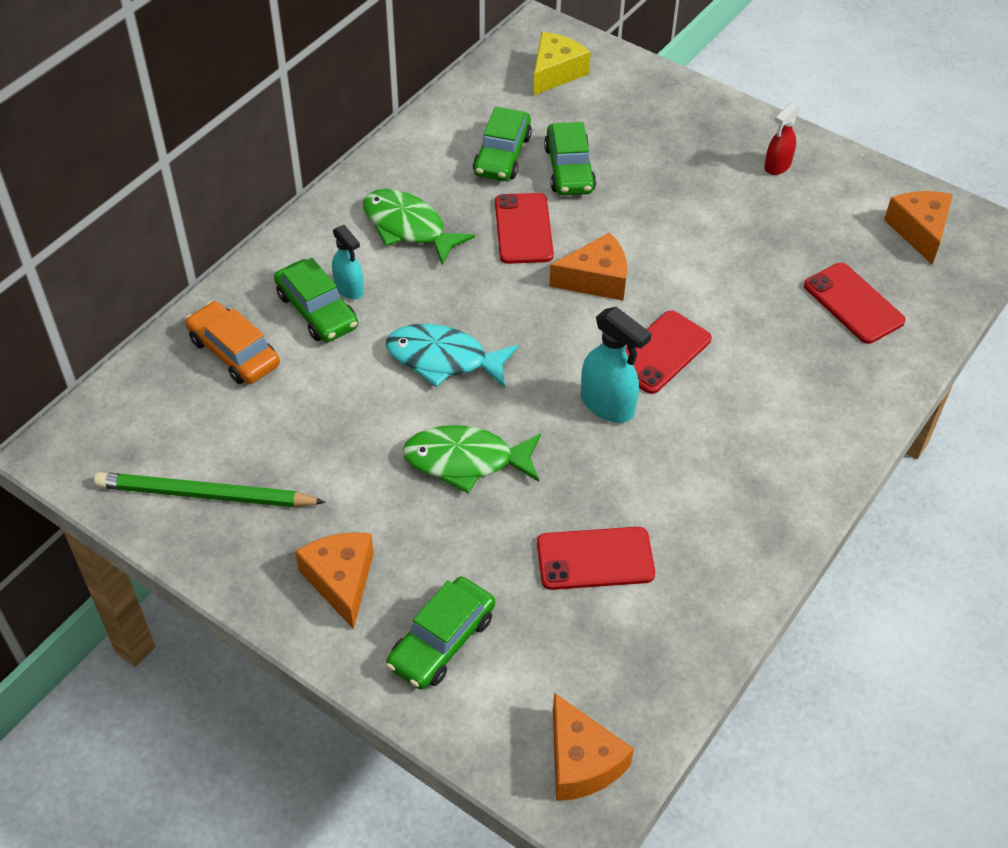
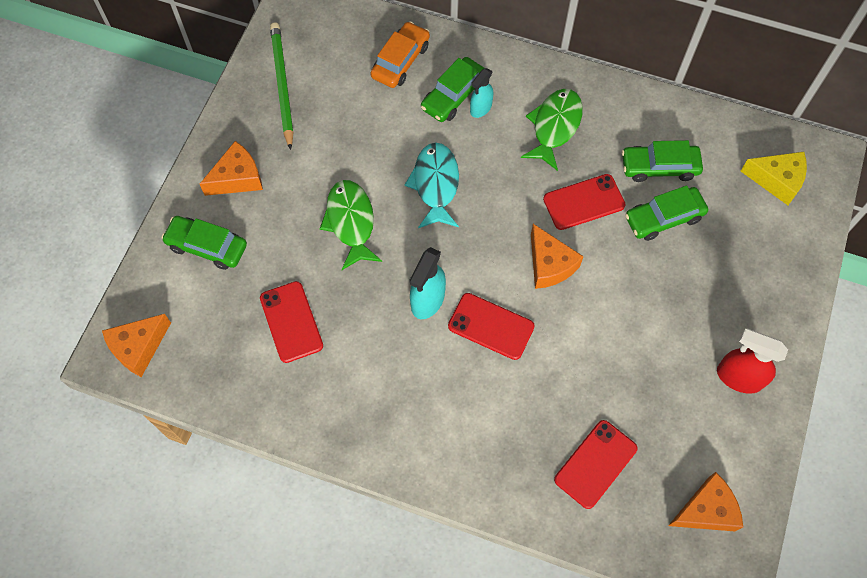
camera: 75 degrees right, 15 degrees up
red spray bottle [764,103,800,175] -> red spray bottle [717,328,788,394], size x1.52

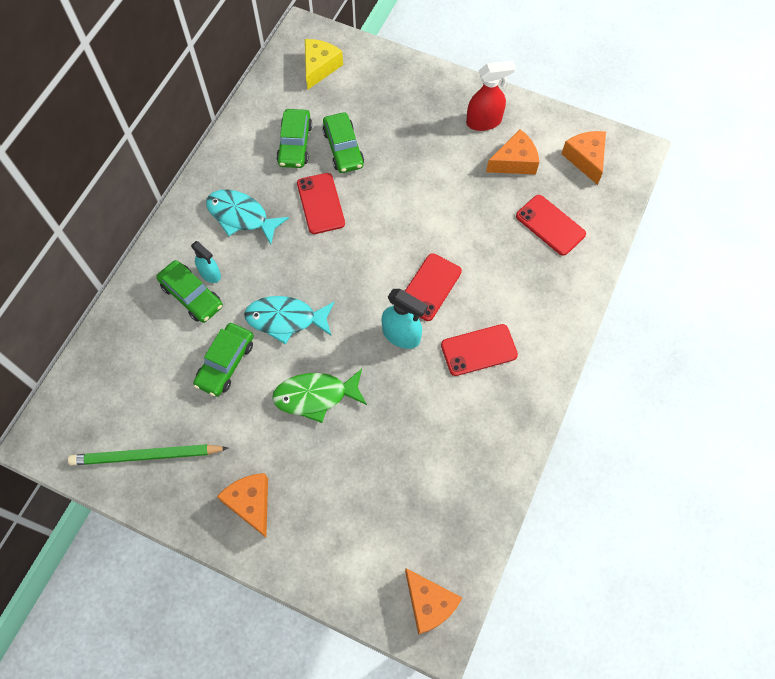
camera: 85 degrees left, 0 degrees up
green car [161,216,247,270] -> green car moved to [193,323,254,397]
red phone [260,281,323,363] -> red phone moved to [441,324,518,376]
orange car [370,21,430,88] -> none
green fish [521,89,583,171] -> turquoise fish [206,190,289,244]
orange cheese [531,224,584,289] -> orange cheese moved to [486,129,539,175]
red spray bottle [717,328,788,394] -> red spray bottle turned 135 degrees counterclockwise [466,60,516,131]

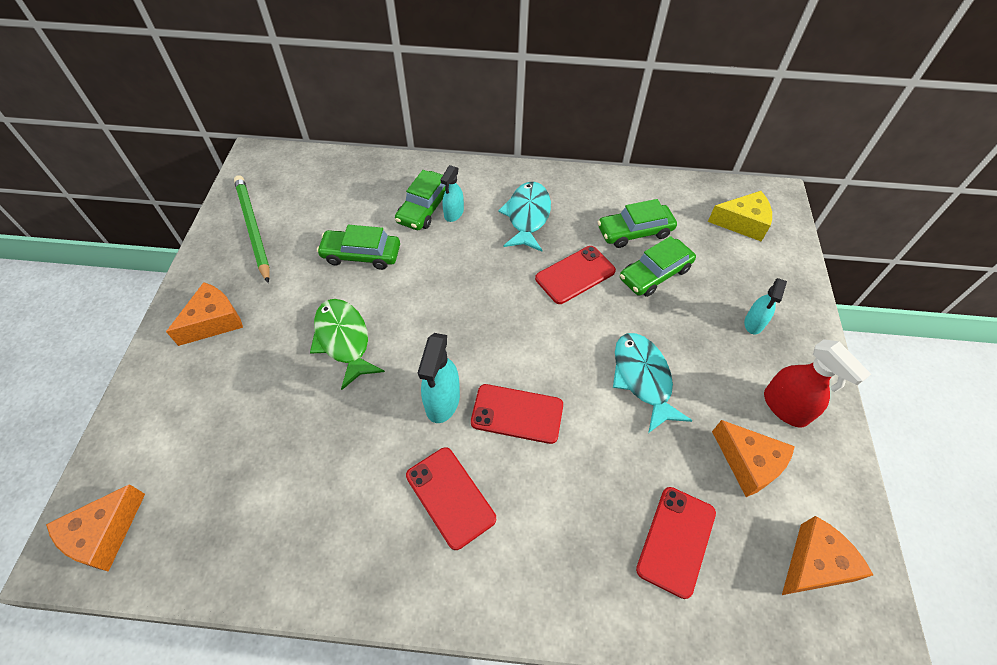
camera: 70 degrees right, 10 degrees down
turquoise fish [244,296,335,345] -> turquoise fish moved to [613,333,693,433]
none -> turquoise spray bottle [744,278,787,334]

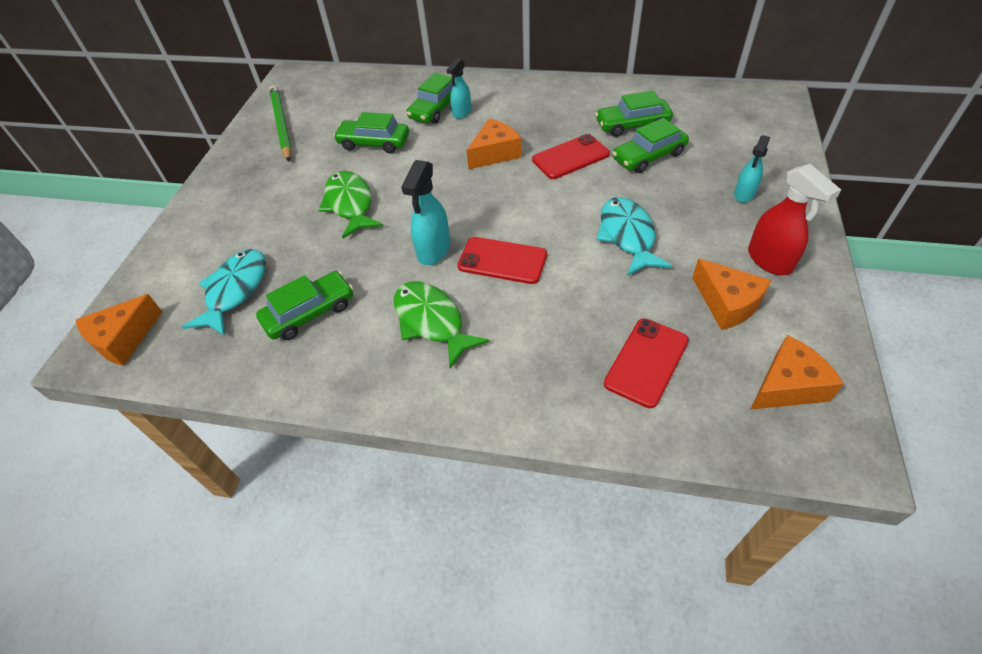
camera: 10 degrees right, 5 degrees down
orange cheese [166,282,243,346] -> orange cheese moved to [467,118,522,169]
red phone [406,447,496,550] -> green fish [394,281,490,368]
turquoise fish [498,182,551,252] -> turquoise fish moved to [182,249,266,336]
yellow cheese [708,191,772,242] -> none
none -> green car [256,271,353,340]

